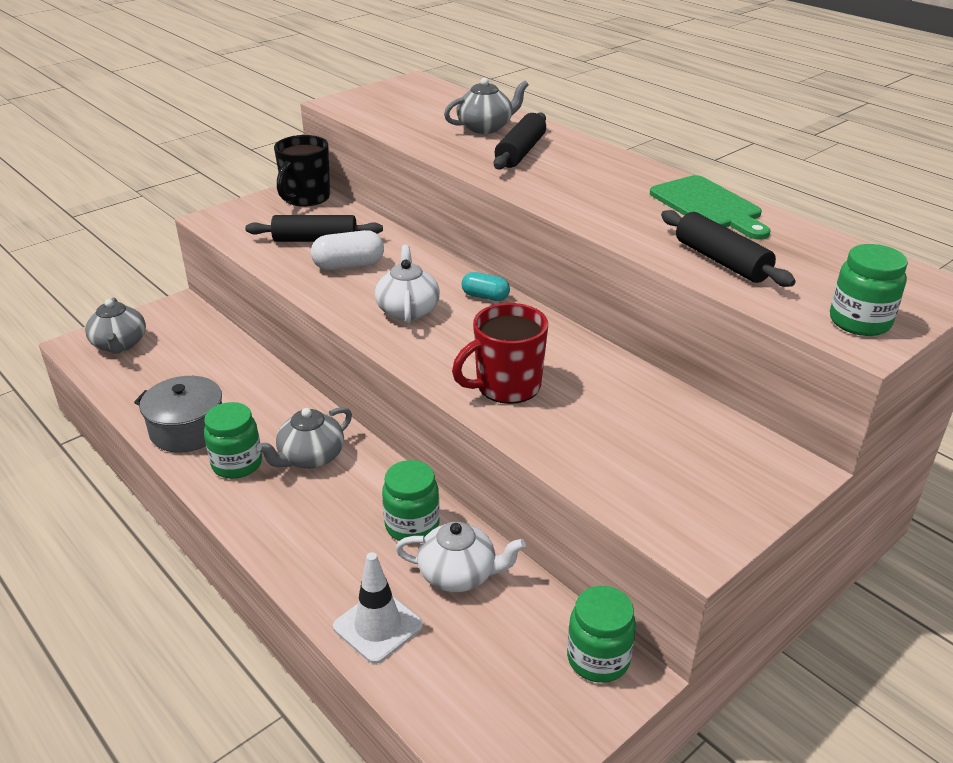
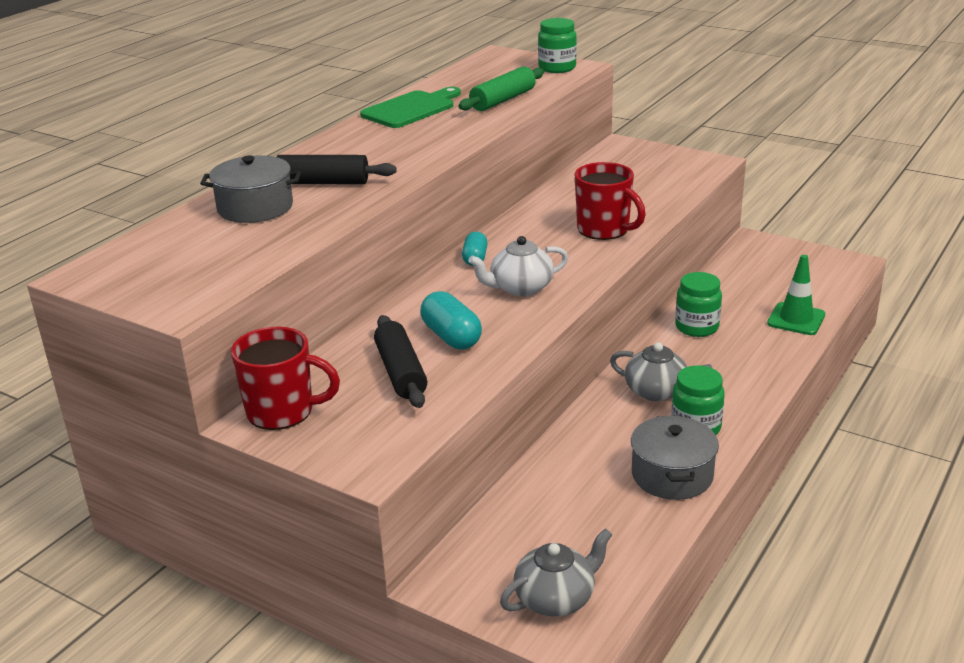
camera: 105 degrees left, 5 degrees down
black mug [274,135,330,206] -> red mug [231,327,340,430]
white capsule [311,230,384,270] -> turquoise capsule [421,291,482,349]
white traffic cone [333,552,423,664] -> green traffic cone [767,255,825,335]
white teapot [395,522,526,592] -> none
grey teapot [444,78,529,134] -> grey pot [200,156,301,223]
green jar [567,586,636,683] -> none
black rolling pin [661,210,796,287] -> green rolling pin [459,66,544,111]

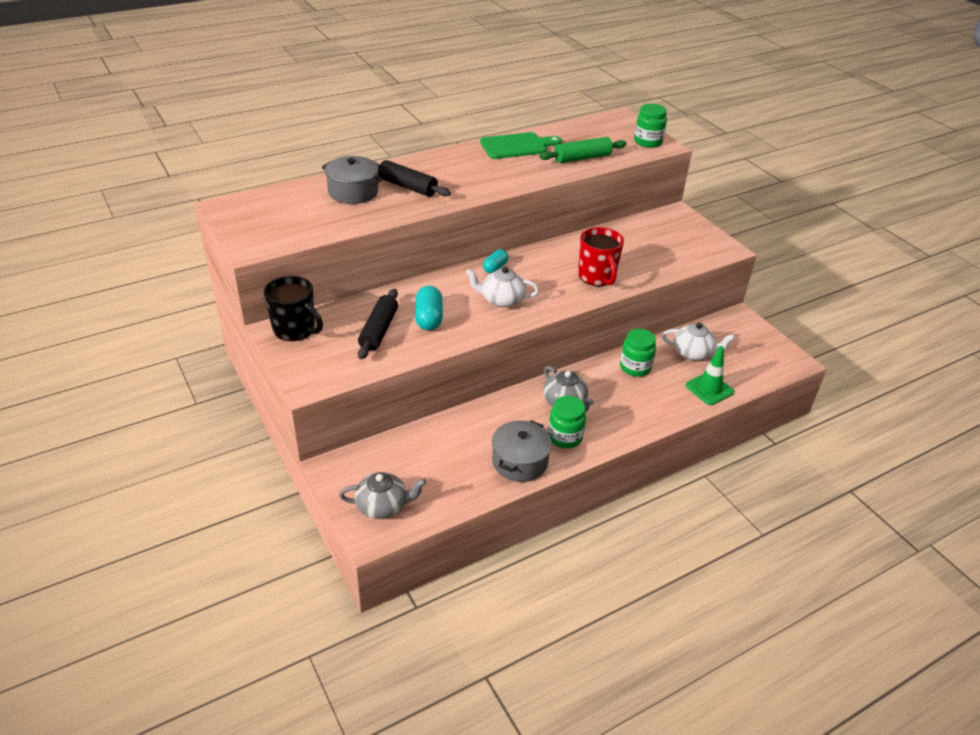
camera: 25 degrees right, 10 degrees up
red mug [231,327,340,430] -> black mug [264,276,323,341]
none -> white teapot [662,323,735,360]

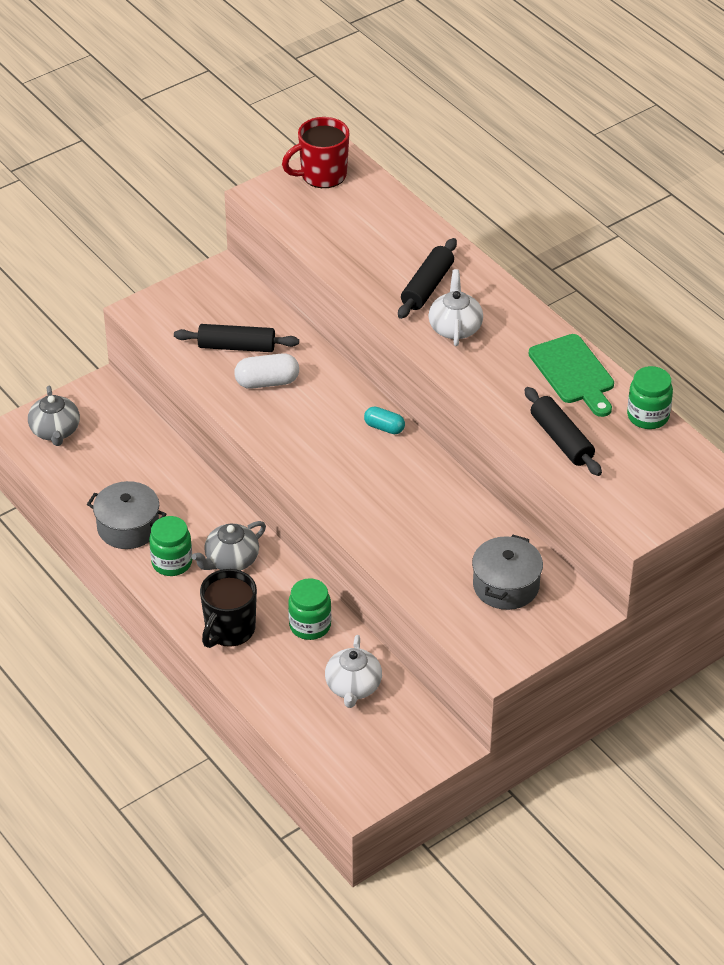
camera: 85 degrees right, 5 degrees up
black mug [264,276,323,341] -> black mug moved to [200,569,257,648]
grey pot [322,156,383,204] -> grey pot moved to [472,535,543,610]
turquoise capsule [415,286,443,330] -> white capsule [234,353,299,389]
white teapot [466,267,539,308] -> white teapot moved to [428,269,483,346]
green rolling pin [539,137,626,163] -> black rolling pin [524,387,602,476]
red mug [578,227,624,286] -> red mug moved to [282,117,350,188]
green jar [634,104,667,148] -> green jar moved to [627,366,673,429]
green traffic cone [685,346,734,405] -> none

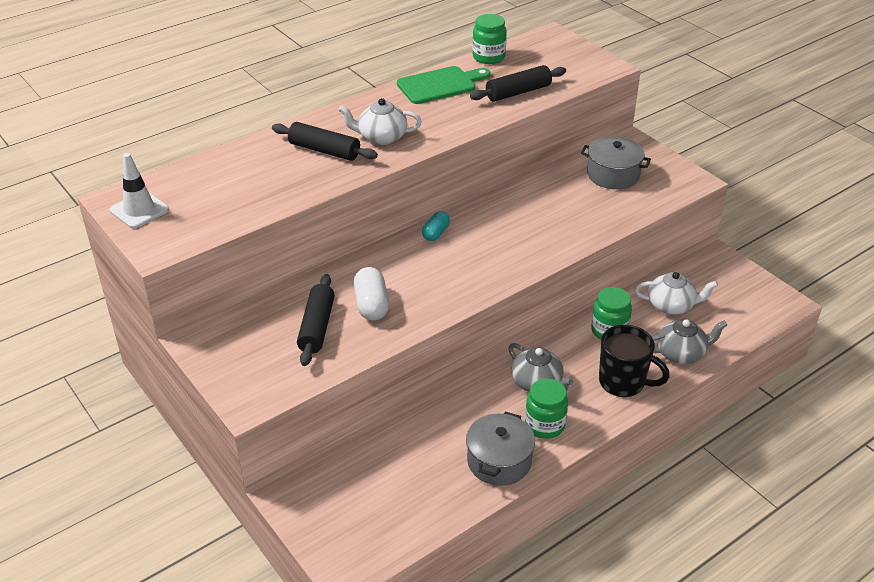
camera: 90 degrees left, 5 degrees down
grey teapot [28,386,80,446] -> grey teapot moved to [652,319,727,364]
red mug [282,117,350,188] -> white traffic cone [109,153,169,229]

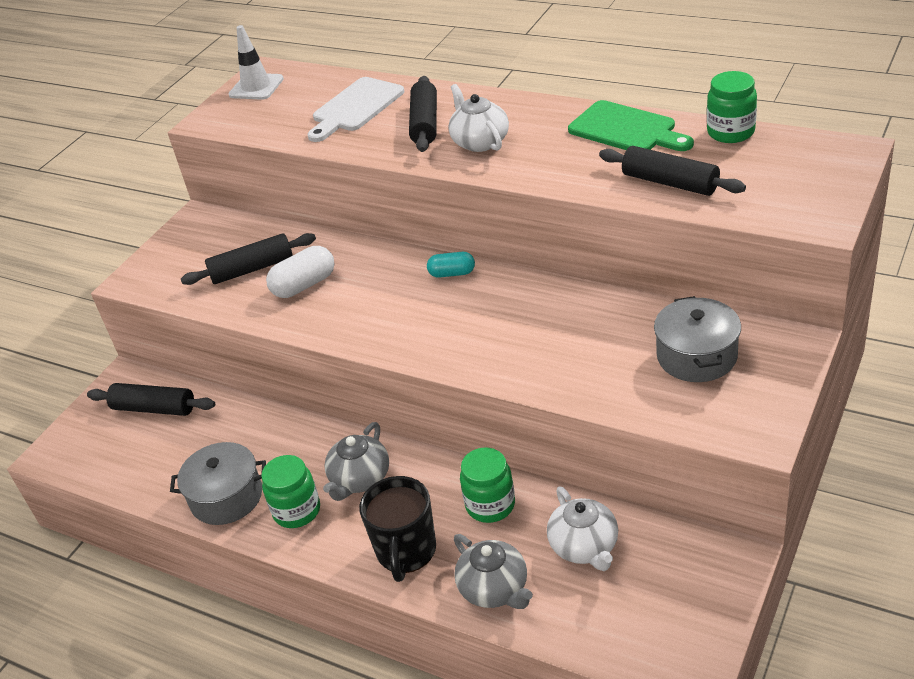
camera: 70 degrees right, 0 degrees up
none -> black rolling pin [87,383,215,416]
none -> white cutting board [307,77,404,142]

